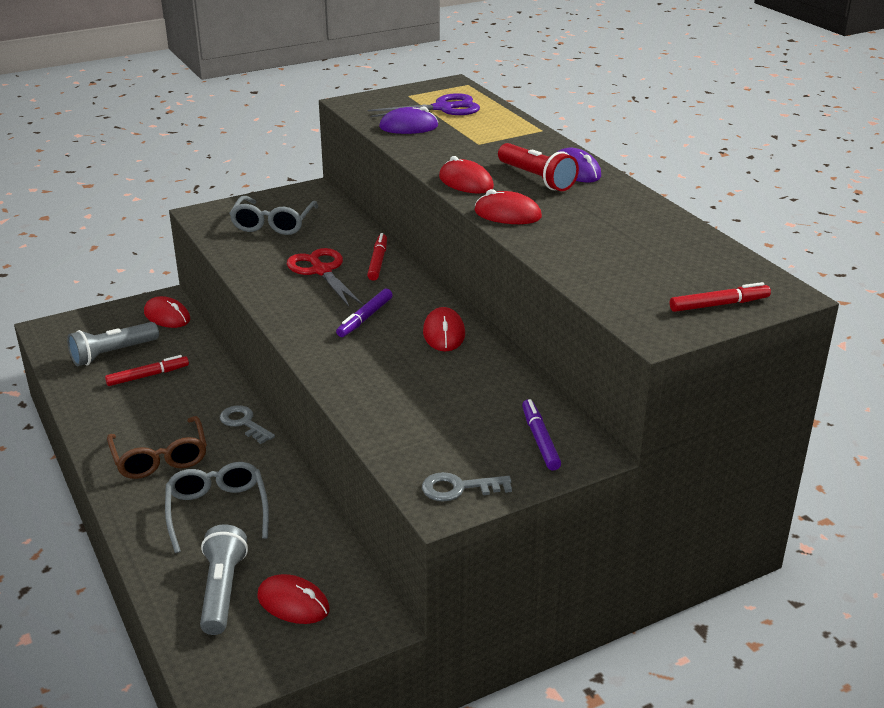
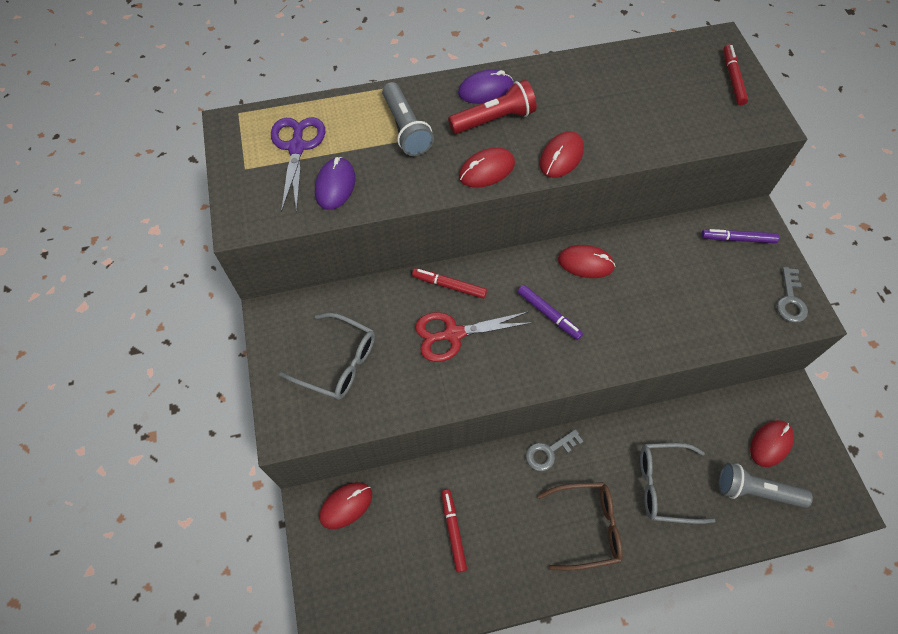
camera: 75 degrees left, 30 degrees up
grey flashlight [67,322,159,366] -> grey flashlight moved to [382,82,434,156]

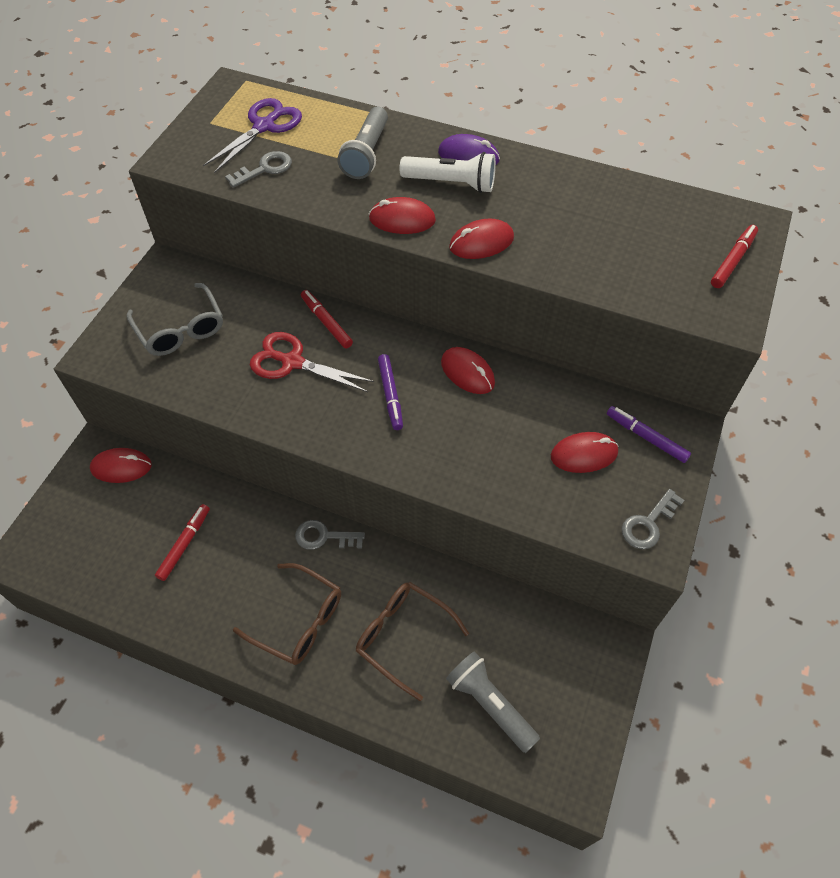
camera: 35 degrees right, 5 degrees down
purple mouse [315,157,355,210] -> grey key [225,151,292,188]
red flashlight [448,80,536,134] -> white flashlight [400,152,496,193]
grey glasses [640,443,715,524] -> brown glasses [356,582,469,701]
red mouse [750,420,794,467] -> red mouse moved to [551,432,619,473]

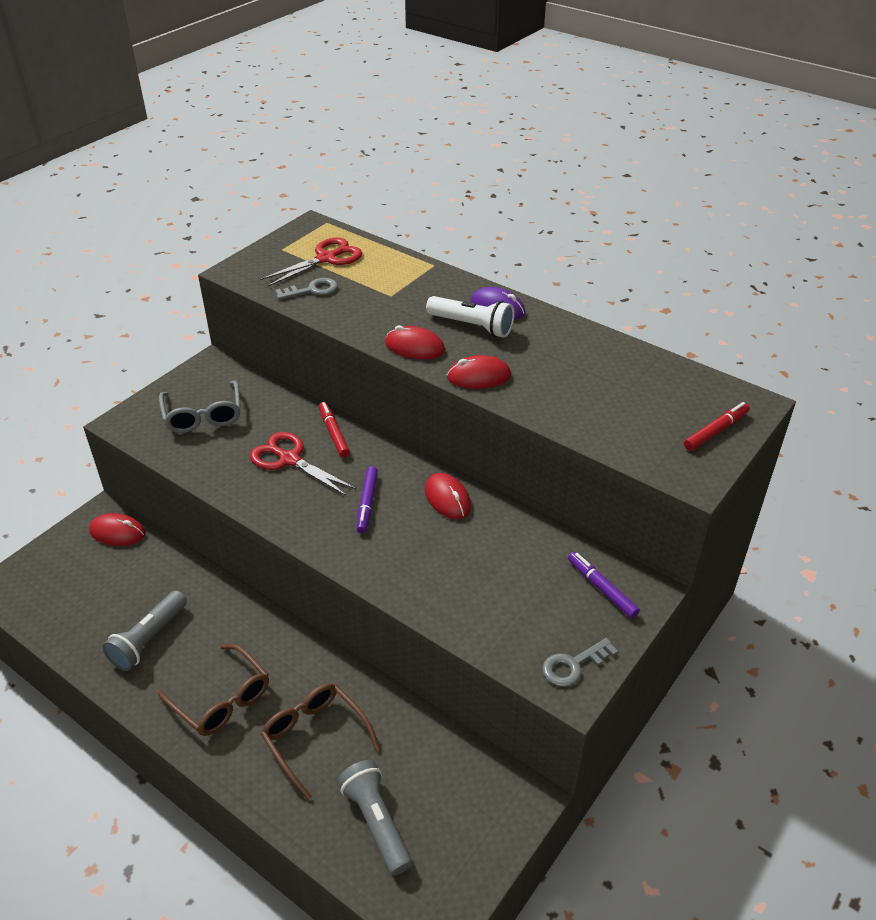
camera: 15 degrees right, 15 degrees down
red marker [155,504,210,581] -> none
purple scissors [203,98,302,173] -> red scissors [260,238,362,287]
grey key [295,520,365,550] -> none
grey flashlight [337,107,388,179] -> grey flashlight moved to [102,591,187,671]
red mouse [551,432,619,473] -> none

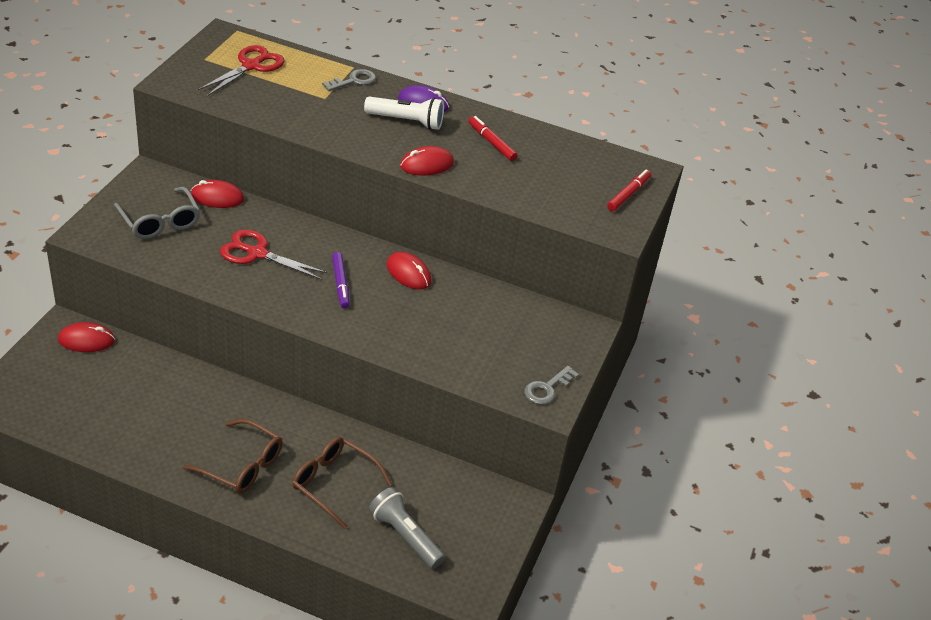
camera: 20 degrees left, 0 degrees up
grey flashlight [102,591,187,671] -> none
grey key [275,278,338,300] -> grey key moved to [322,69,376,91]
red marker [319,402,350,457] -> red marker moved to [468,116,517,161]
red mouse [385,325,445,359] -> red mouse moved to [191,180,244,208]
purple marker [568,552,640,619] -> none

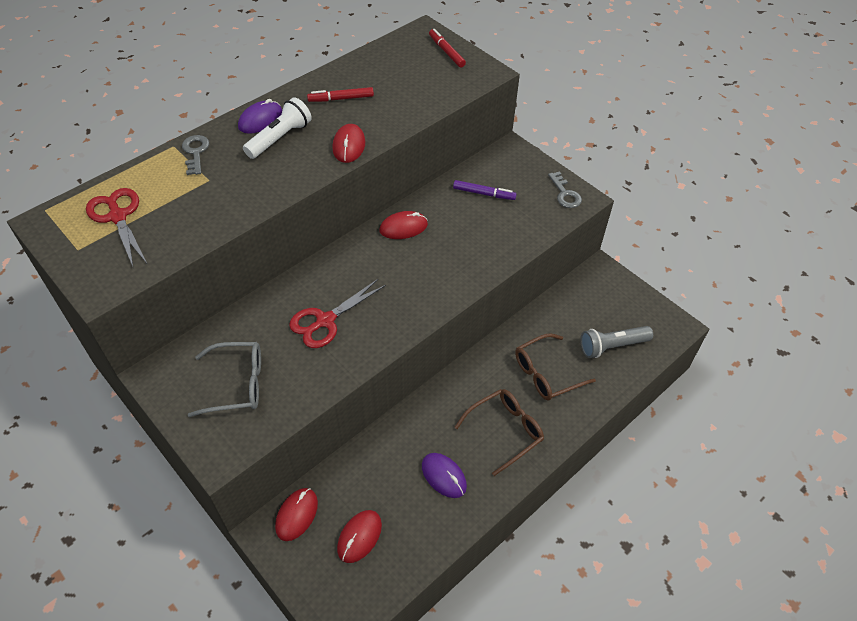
camera: 60 degrees left, 10 degrees up
red mouse [191,180,244,208] -> red mouse moved to [337,510,382,563]
purple marker [332,252,350,308] -> purple marker moved to [453,180,517,200]
none -> purple mouse [422,453,467,498]

